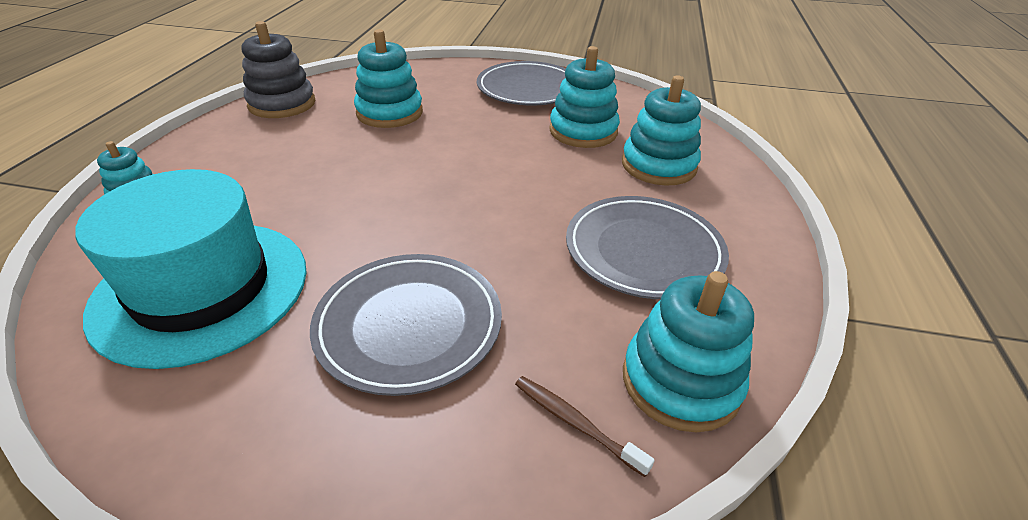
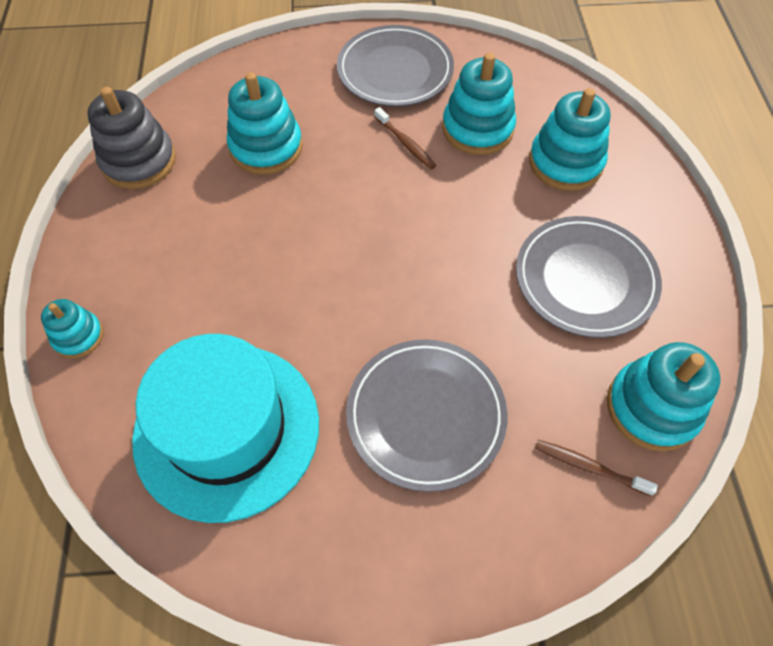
camera: 15 degrees left, 20 degrees up
none -> brown toothbrush [374,107,436,169]

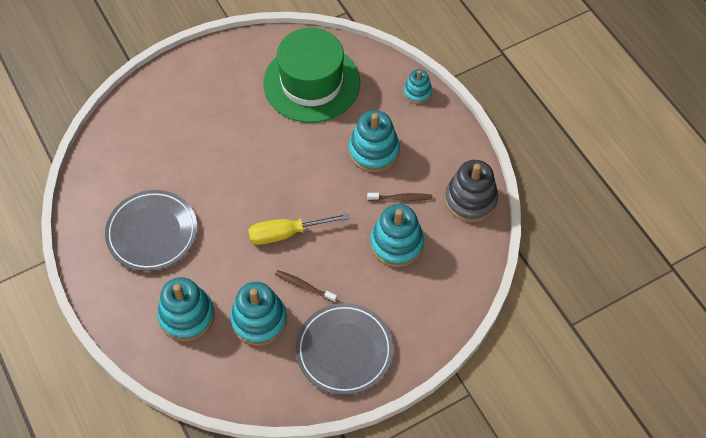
camera: 155 degrees right, 0 degrees up
turquoise hat [132,334,319,523] -> green hat [263,28,360,123]
grey plate [346,339,507,492] -> none
brown toothbrush [535,440,658,496] -> brown toothbrush moved to [367,193,432,201]
turquoise stacking toy [607,342,720,451] -> turquoise stacking toy moved to [349,110,400,172]
none -> yellow screwdriver [248,213,349,245]

